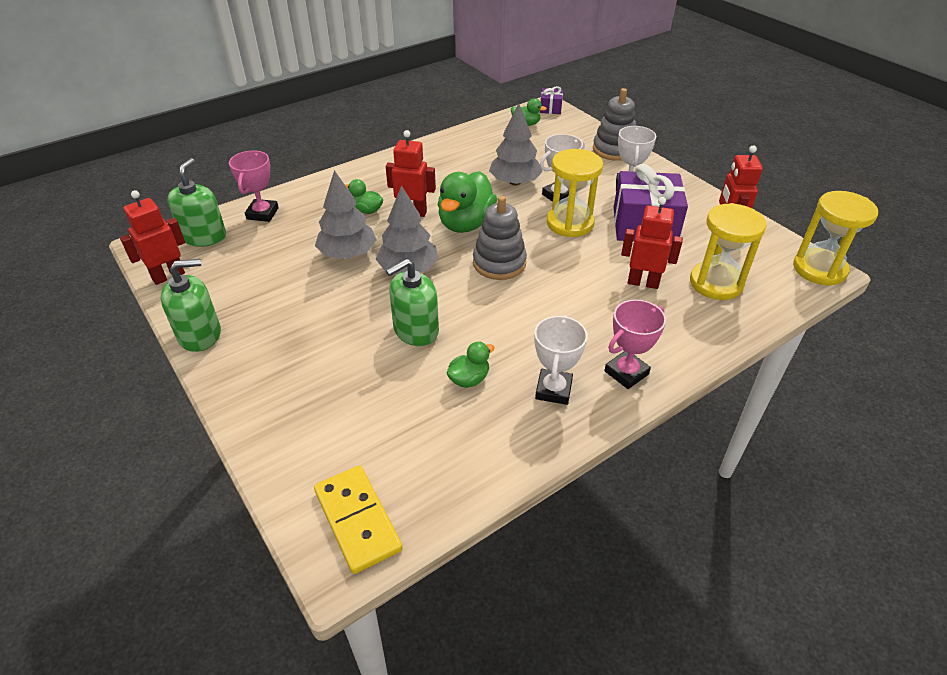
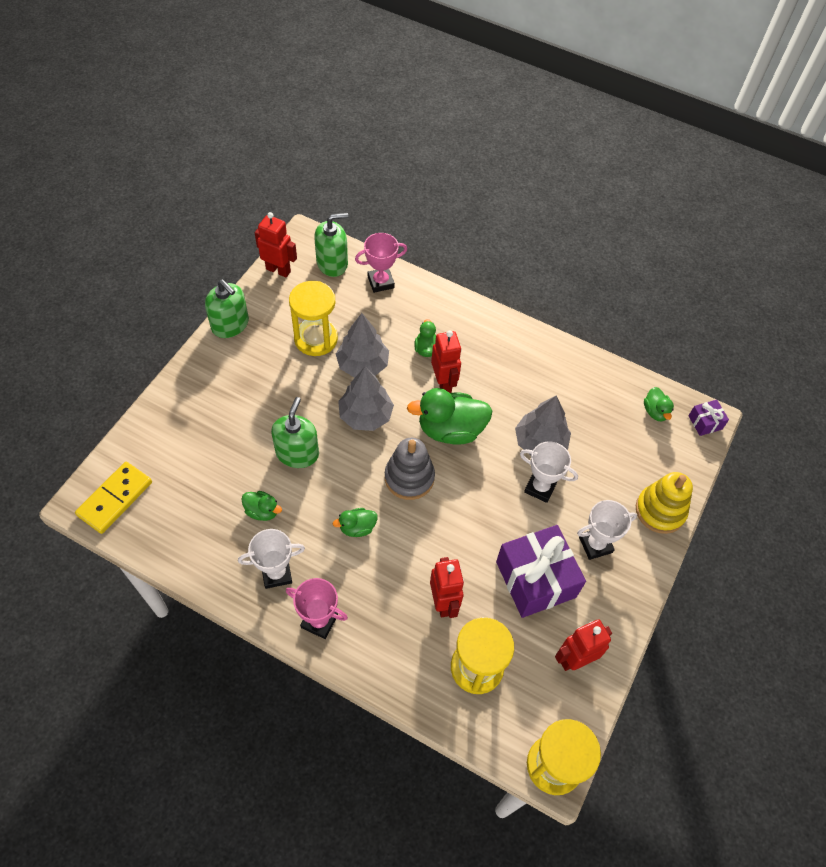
camera: 60 degrees right, 15 degrees up
green soap dispenser [386,259,439,346] -> green soap dispenser turned 75 degrees clockwise [271,397,319,468]
yellow hourglass [547,149,603,237] -> yellow hourglass moved to [289,281,338,356]
grey stacking toy [593,88,636,161] -> yellow stacking toy [636,472,693,534]
none -> green duck [333,508,377,537]

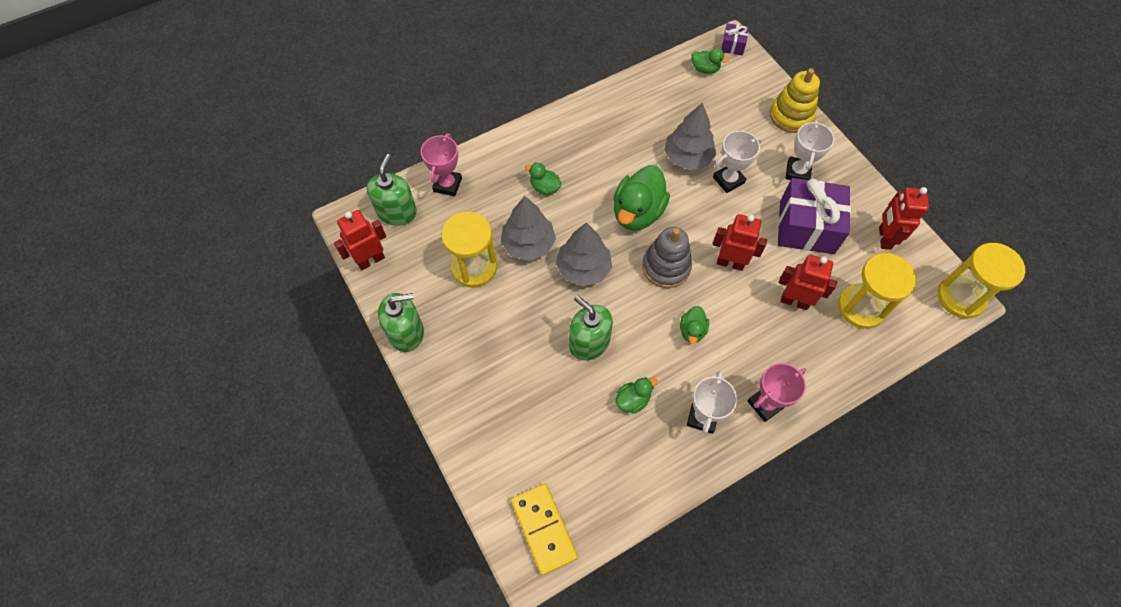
camera: 55 degrees left, 5 degrees up
red robot [431,331,461,393] -> red robot moved to [713,214,767,271]

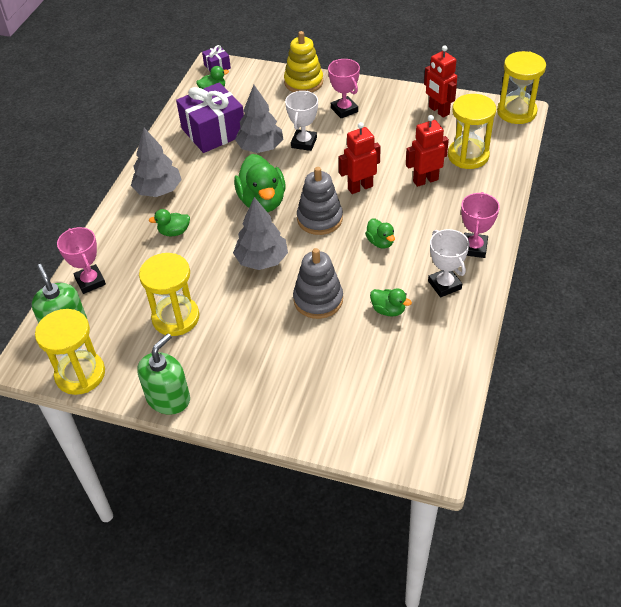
camera: 40 degrees left, 15 degrees down
red robot [334,210,386,270] -> yellow hourglass [35,309,105,395]
grey tree [500,196,556,261] -> grey tree moved to [131,128,182,197]
yellow domino [511,483,578,575] -> none
green soap dispenser [569,295,613,361] -> grey stacking toy [293,248,343,319]
green duck [616,377,657,414] -> green duck turned 105 degrees clockwise [370,288,412,316]
purple gift [778,178,851,254] -> purple gift moved to [176,82,244,153]
white trophy [785,121,834,180] -> pink trophy [328,59,360,119]

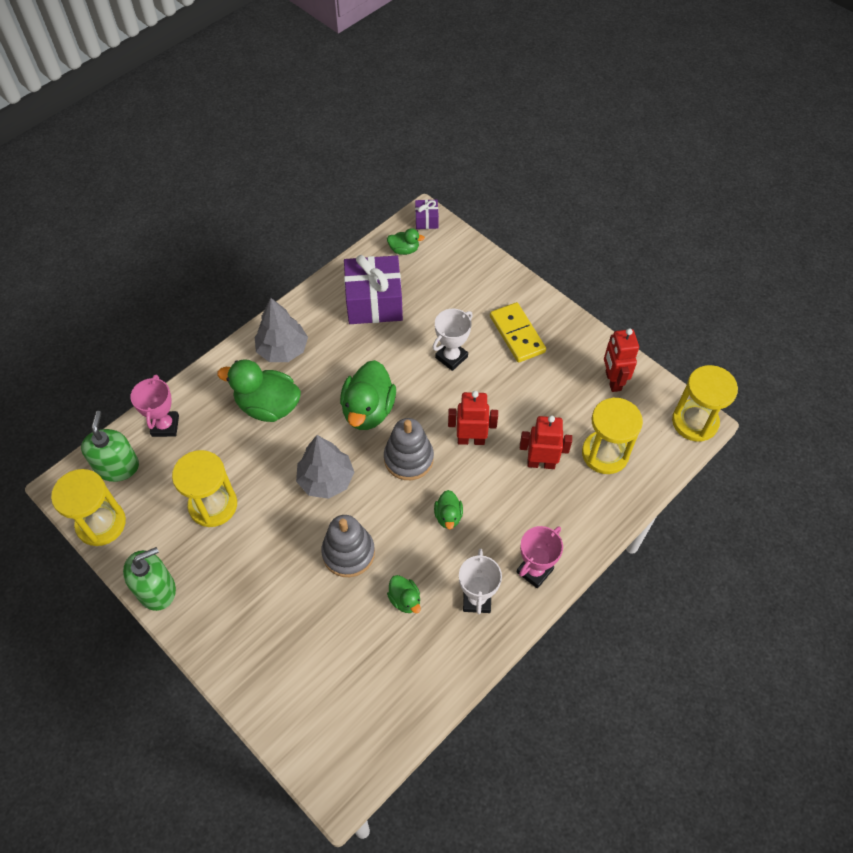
camera: 25 degrees right, 10 degrees up
green duck [149,209,190,236] -> green duck [217,359,301,422], size x1.98
grey tree [235,85,283,153] -> none
yellow stacking toy [284,31,323,92] -> none
pink trophy [328,59,360,119] -> yellow domino [490,302,546,363]

